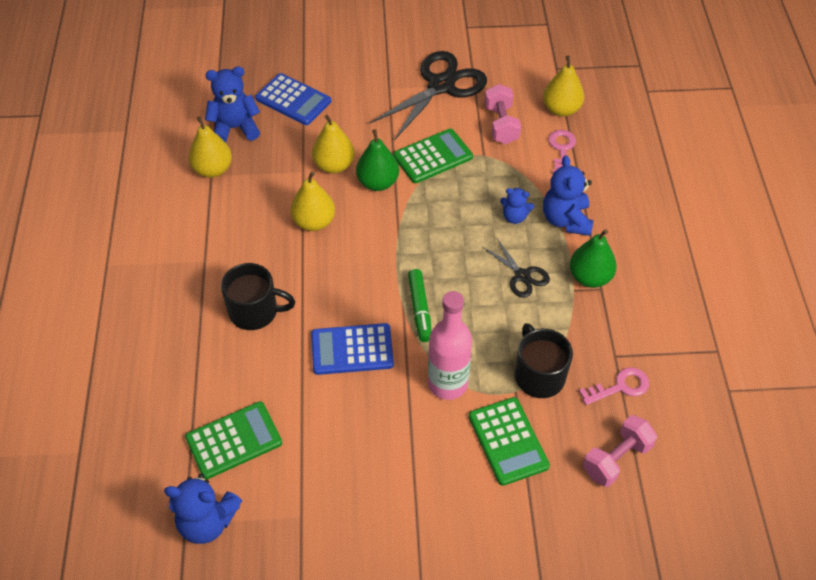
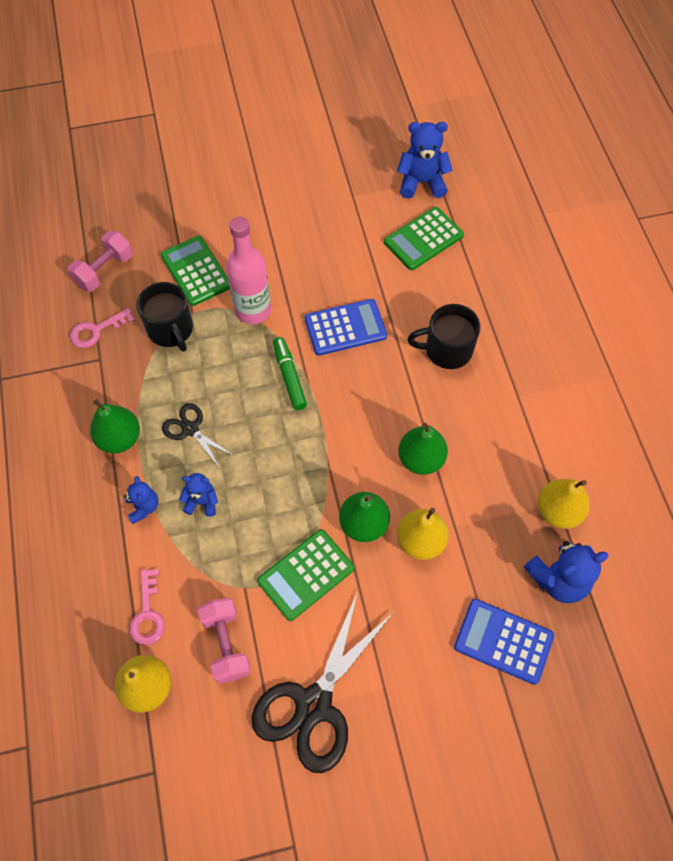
camera: 170 degrees right, 10 degrees up
yellow pear [291,172,335,231] -> green pear [398,423,448,475]
blue teddy bear [543,155,593,236] -> blue teddy bear [124,476,158,524], size x0.59

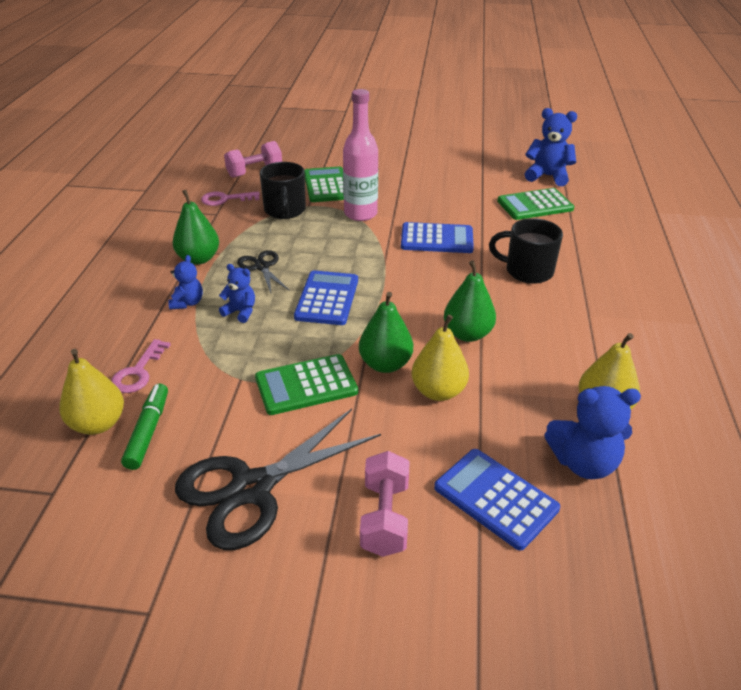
camera: 20 degrees right, 25 degrees down
pink dumbbell [198,598,251,684] -> pink dumbbell moved to [360,451,410,557]
green marker [273,337,307,410] -> green marker moved to [121,384,168,470]
none -> blue calculator [294,270,358,325]

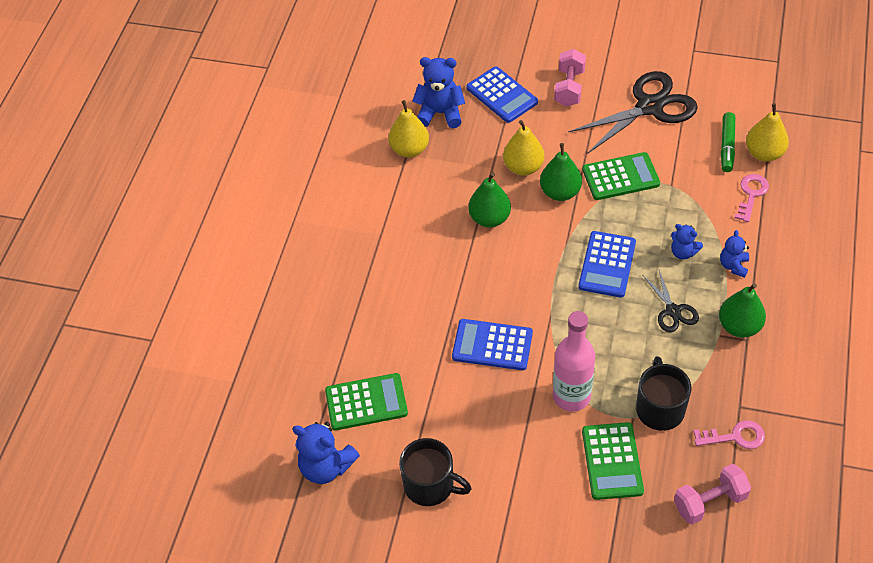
camera: 170 degrees left, 15 degrees up
black mug [489,218,563,284] -> black mug moved to [399,438,472,506]

